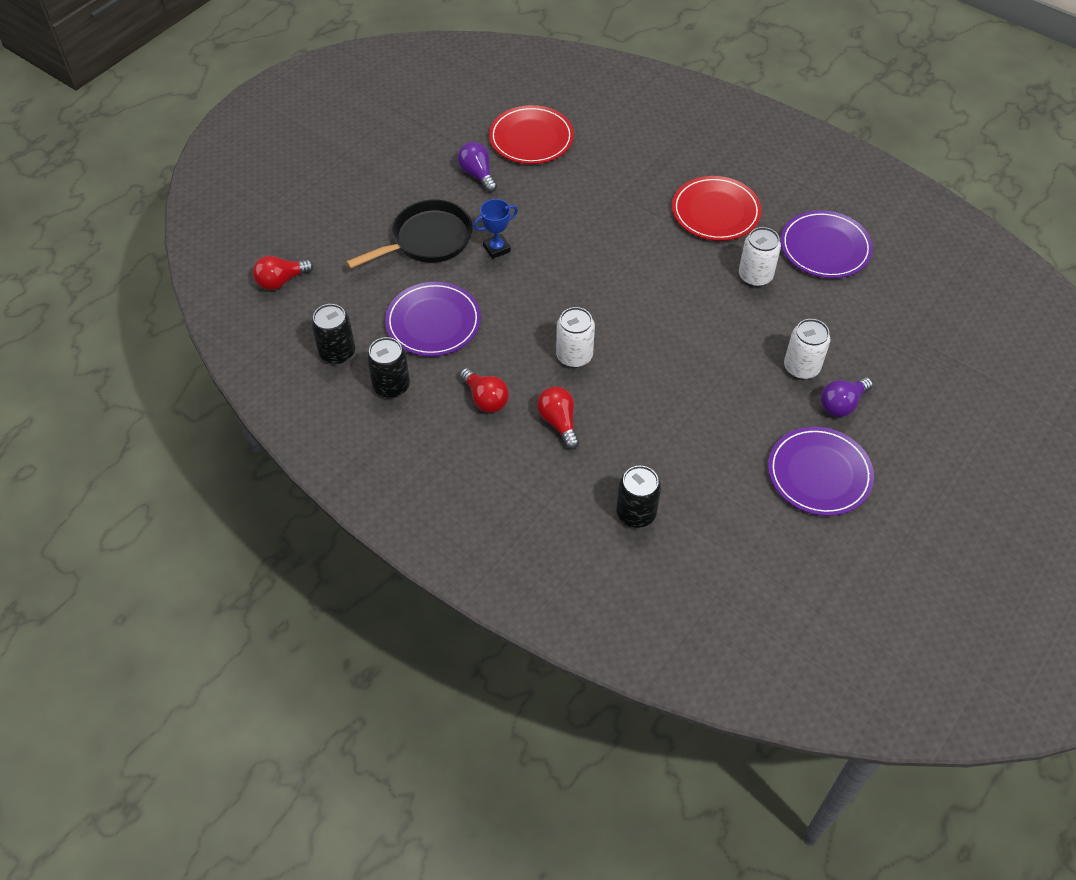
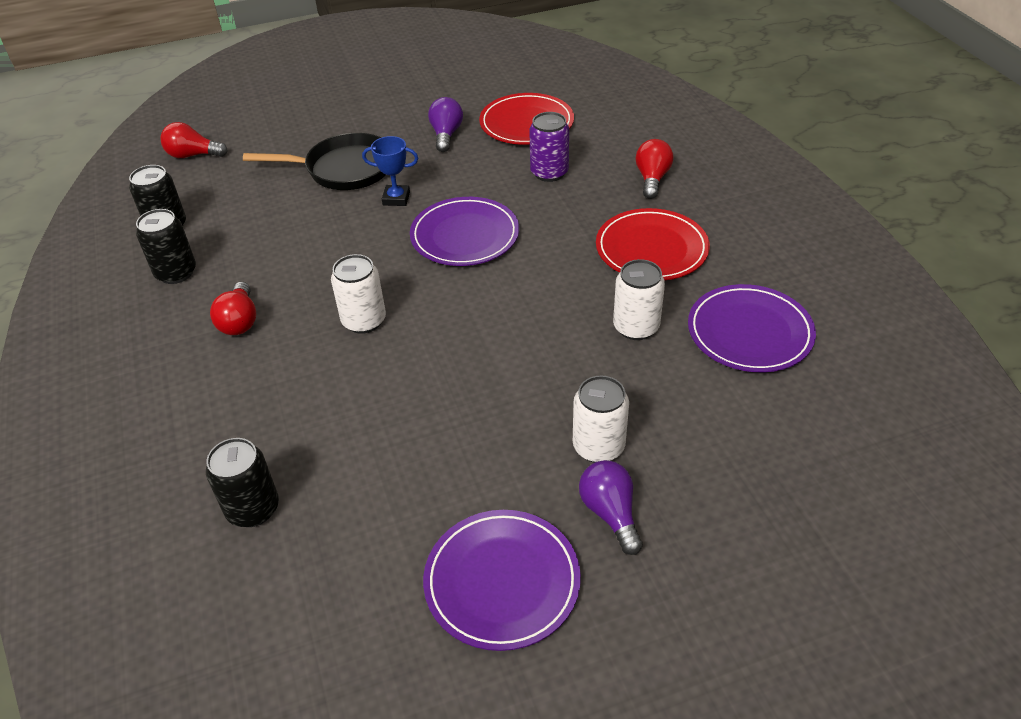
camera: 35 degrees right, 10 degrees down
purple plate [385,282,481,356] -> purple plate moved to [410,197,519,266]
red light bulb [537,386,579,450] -> red light bulb moved to [635,139,673,199]
purple light bulb [821,377,873,417] -> purple light bulb turned 75 degrees clockwise [579,460,643,555]
none -> purple can [529,112,569,182]

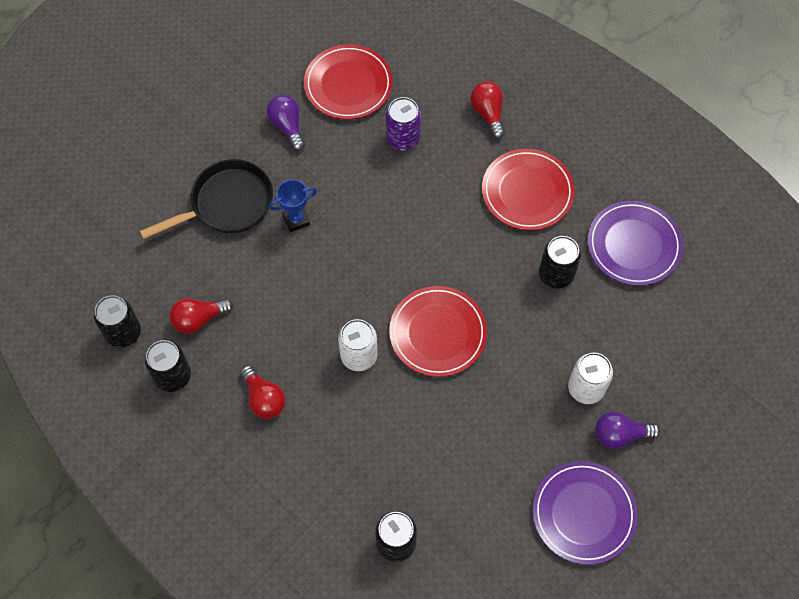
camera: 30 degrees left, 20 degrees up
red light bulb [160,122,228,158] -> red light bulb moved to [170,298,233,334]
purple plate [410,197,519,266] -> none
purple light bulb [579,460,643,555] -> purple light bulb turned 45 degrees counterclockwise [595,412,660,449]
white can [613,259,665,340] -> black can [539,236,581,289]
none -> red plate [389,286,487,377]

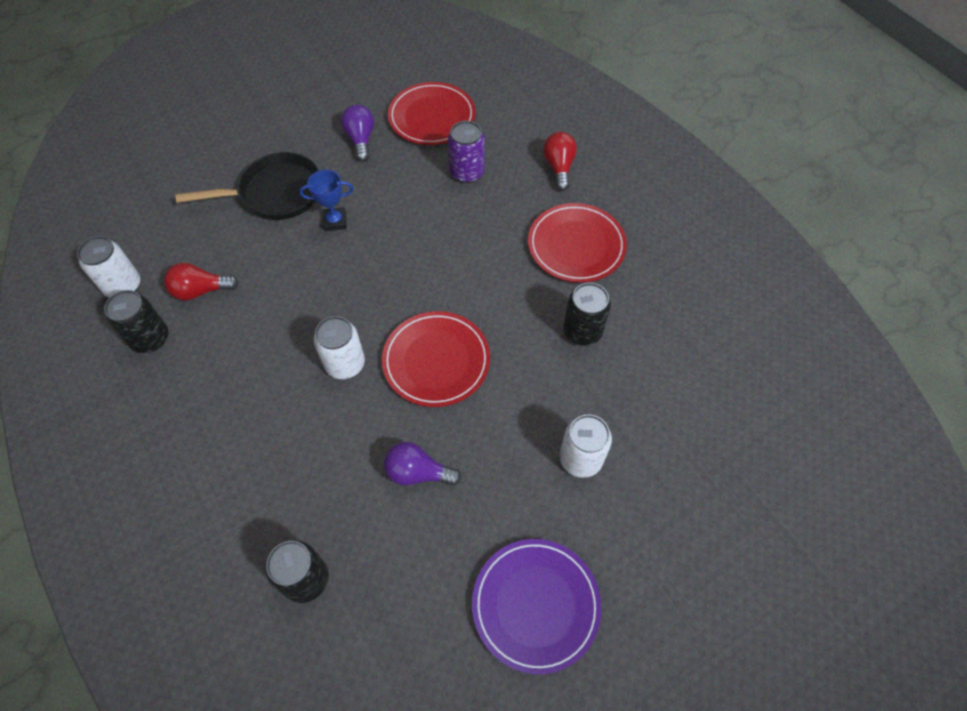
camera: 15 degrees right, 5 degrees down
black can [94,295,141,348] -> white can [77,236,140,298]
red light bulb [240,365,286,419] -> none
purple plate [588,201,683,286] -> none
purple light bulb [595,412,660,449] -> purple light bulb moved to [384,442,462,486]

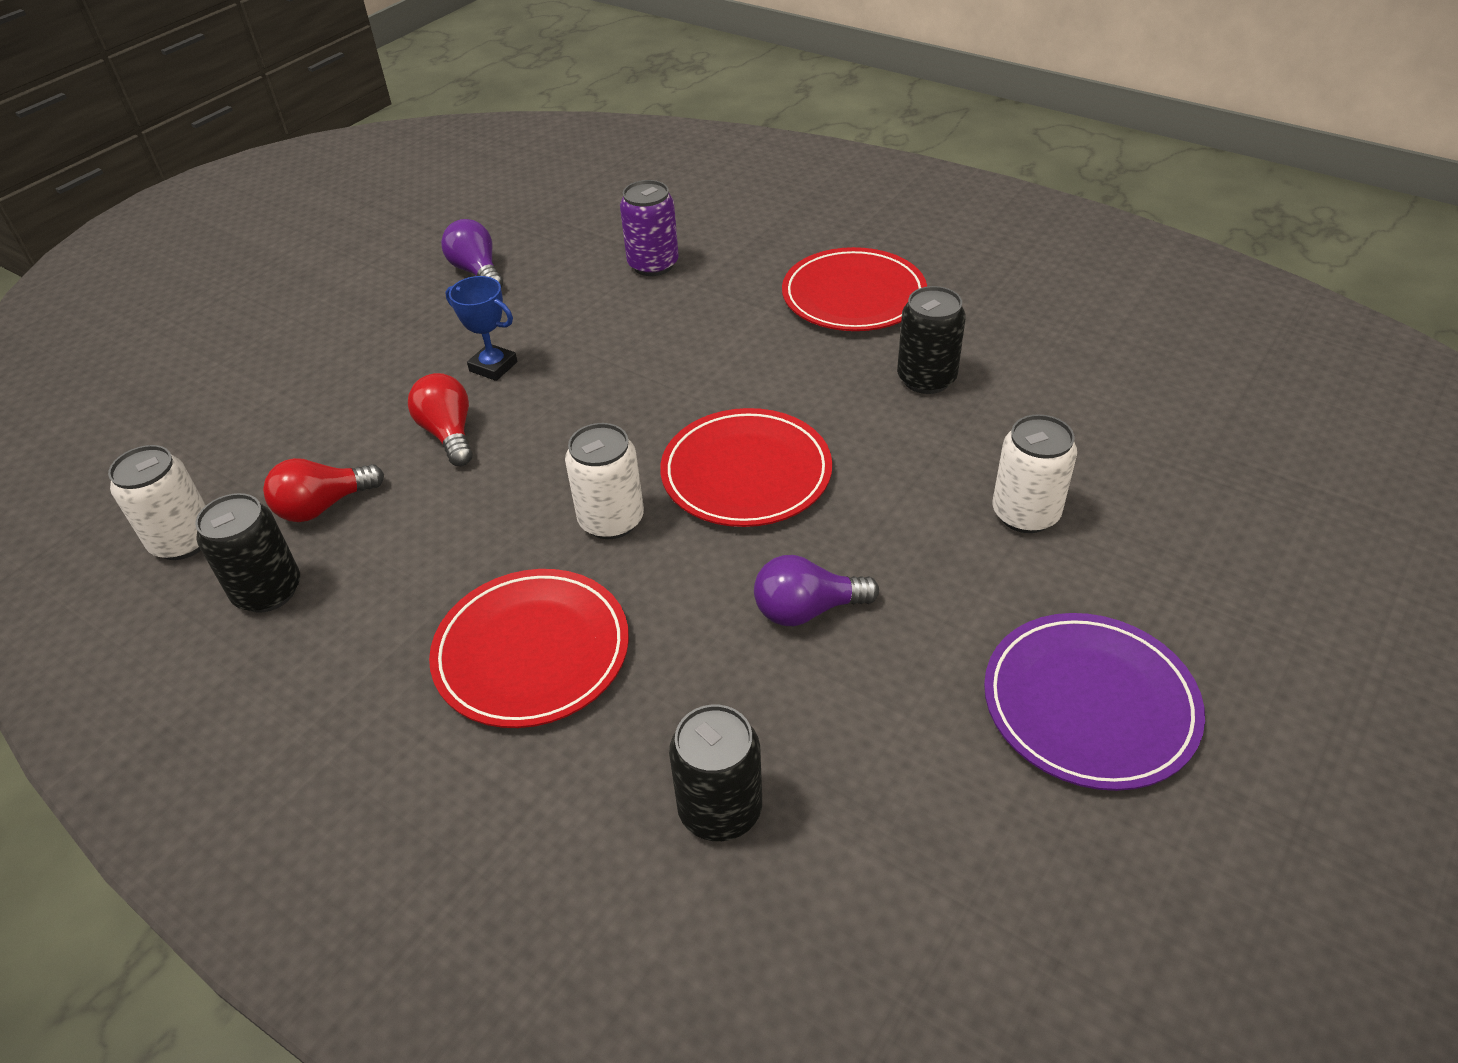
camera: 20 degrees left, 15 degrees down
black pan [175,152,319,220] -> none
blue trophy [299,170,354,231] -> blue trophy turned 60 degrees clockwise [445,276,518,381]
red plate [388,82,475,145] -> red plate moved to [429,569,629,728]
red light bulb [543,132,577,191] -> red light bulb moved to [408,373,472,466]

